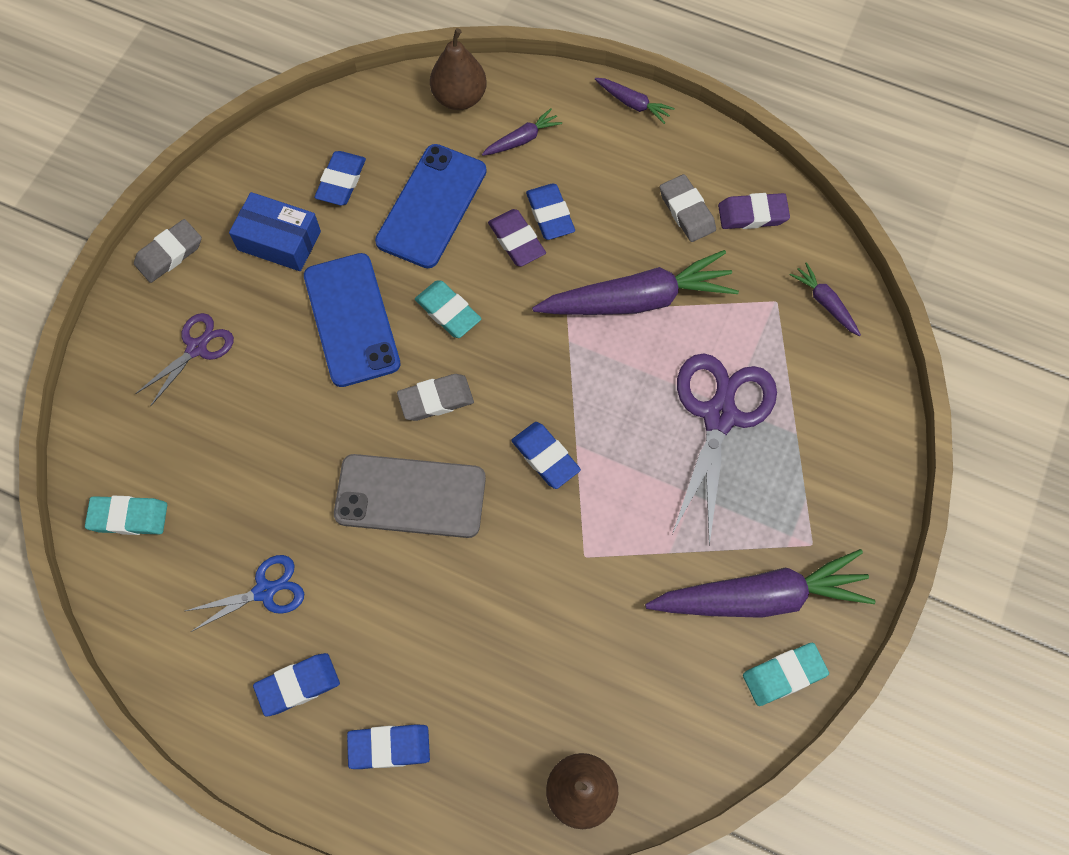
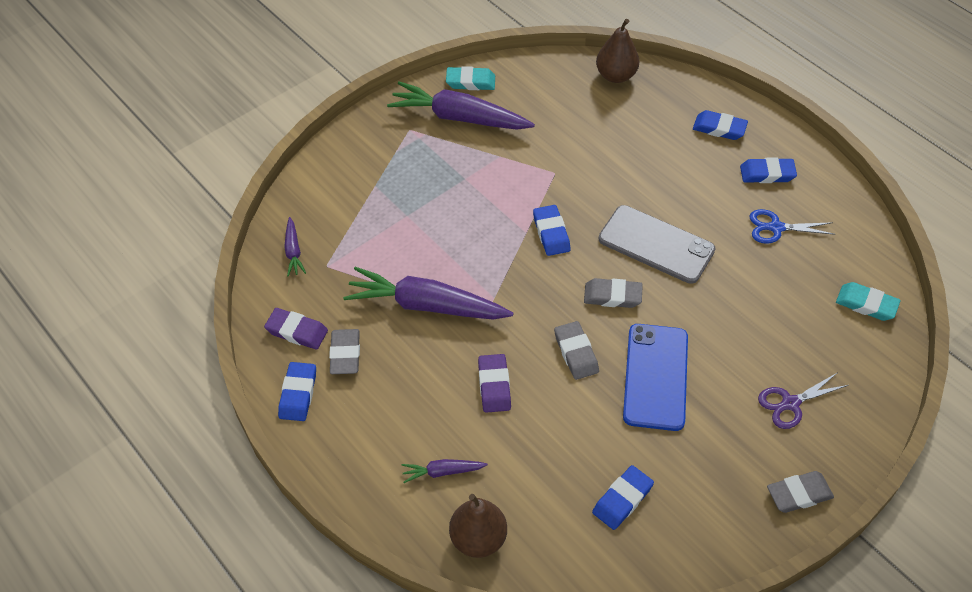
camera: 155 degrees left, 15 degrees down
blue box [229,192,321,271] -> none
blue phone [375,144,487,268] -> none
turquoise eraser [415,280,481,338] -> grey eraser [554,321,599,380]
blue eraser [526,183,575,240] -> blue eraser moved to [278,362,316,421]
purple carrot [595,78,675,124] -> none
purple scissors [672,354,777,545] -> none

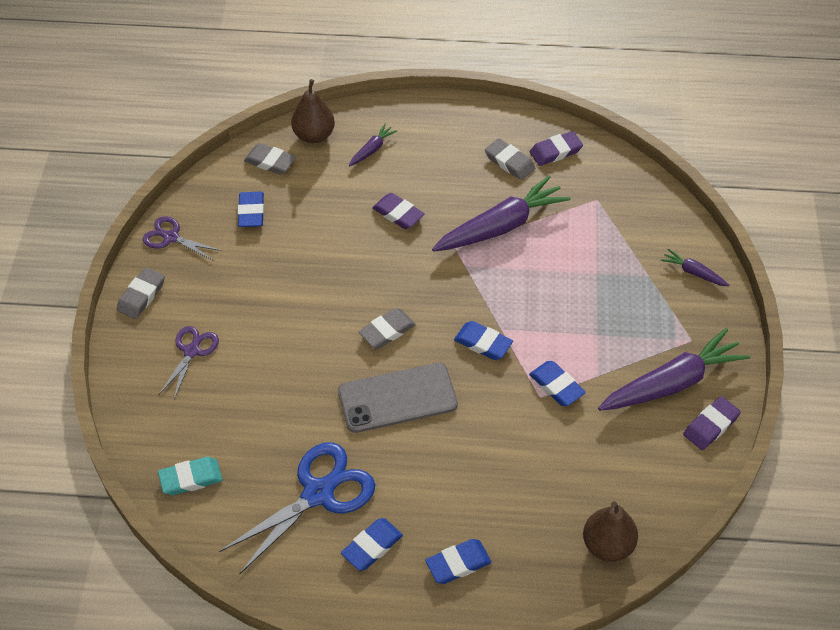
camera: 135 degrees right, 0 degrees up
blue eraser [278,362,316,421] -> blue eraser moved to [529,361,586,406]
purple carrot [284,217,306,277] -> purple carrot moved to [661,248,730,286]
turquoise eraser [446,66,495,90] -> purple eraser [683,396,741,450]
grey eraser [554,321,599,380] -> grey eraser moved to [244,143,296,174]
blue phone [623,324,688,431] -> none
blue scissors [750,209,835,244] -> blue scissors [219,442,375,575], size x1.78
none -> purple scissors [143,216,222,261]

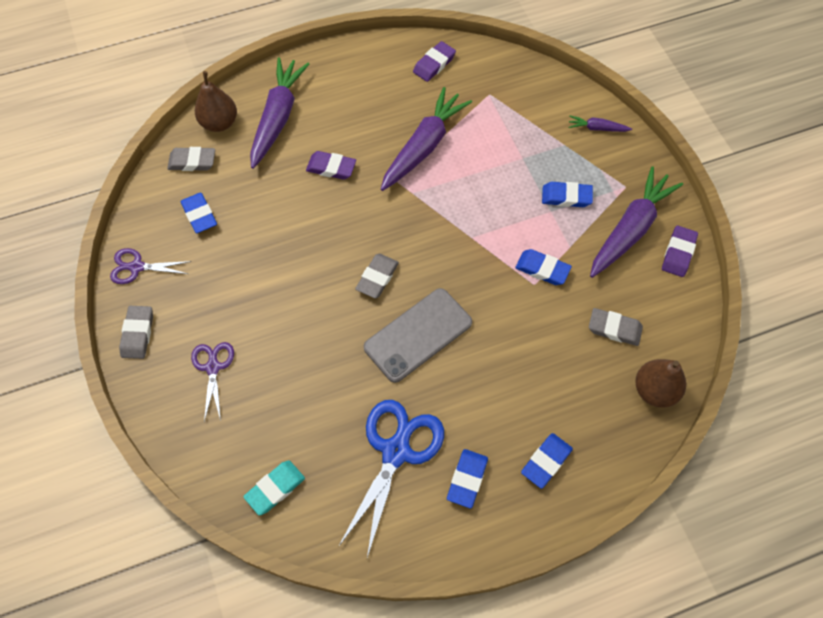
camera: 25 degrees left, 10 degrees up
purple carrot [349,124,397,166] -> purple carrot [250,58,309,169], size x2.18
blue eraser [454,321,513,360] -> blue eraser moved to [542,182,593,207]
grey eraser [485,138,535,180] -> grey eraser moved to [589,308,643,346]

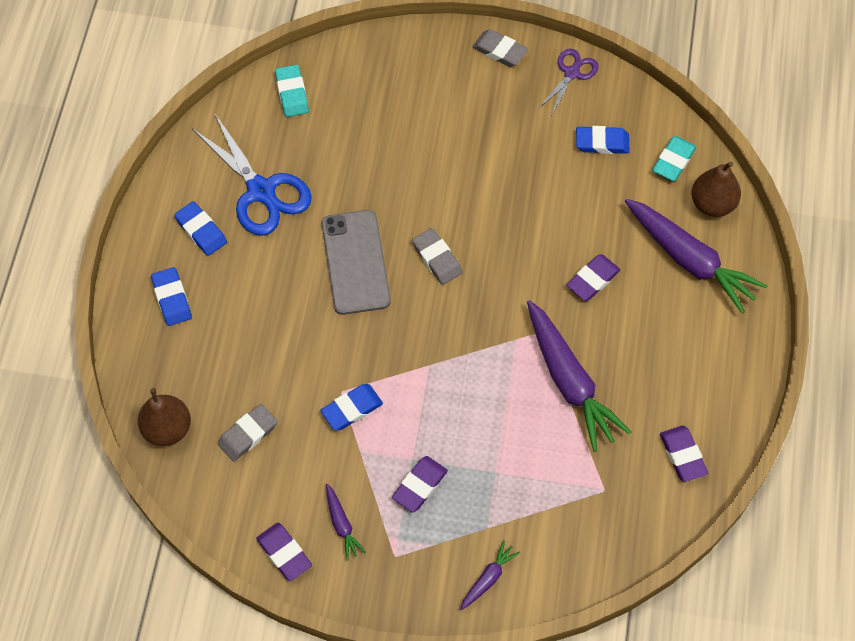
camera: 120 degrees right, 0 degrees up
grey eraser [167,147,215,171] -> turquoise eraser [652,136,696,181]
purple scissors [191,342,234,422] -> none
blue eraser [542,182,593,207] -> purple eraser [392,456,448,512]
purple carrot [590,166,683,278] -> purple carrot [326,484,366,560], size x0.46

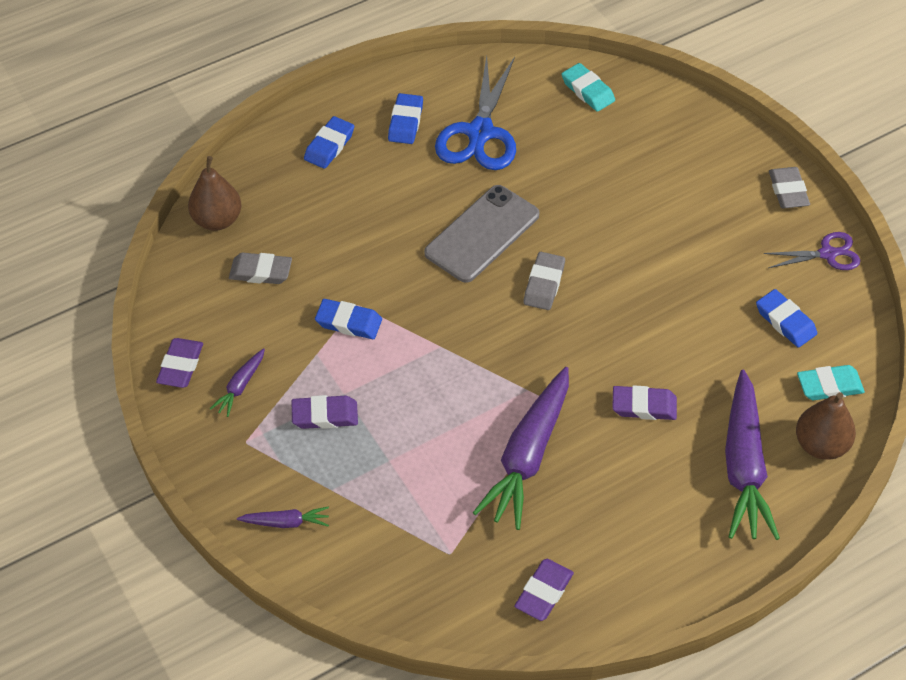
camera: 50 degrees right, 10 degrees down
turquoise eraser [275,65,309,117] -> turquoise eraser turned 75 degrees counterclockwise [562,63,615,112]

